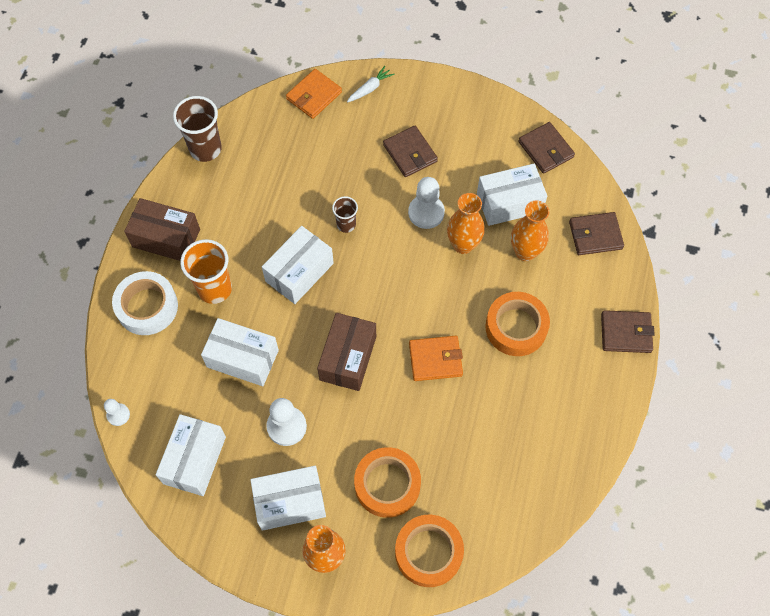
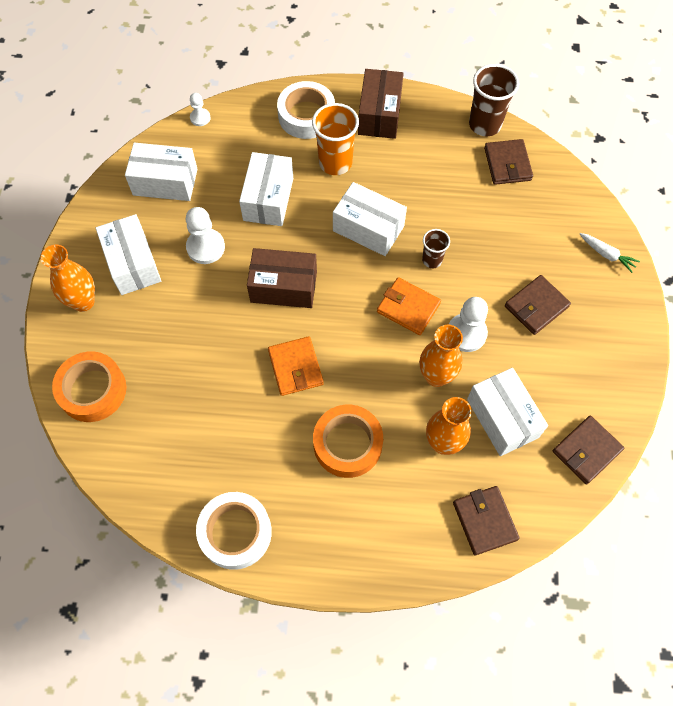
camera: 80 degrees right, 0 degrees up
orange wallet [286,69,342,119] -> orange wallet moved to [377,277,441,335]
orange tape [354,447,421,518] -> none
brown wallet [601,310,655,353] -> brown wallet moved to [484,139,533,185]
none -> white tape [196,492,272,570]

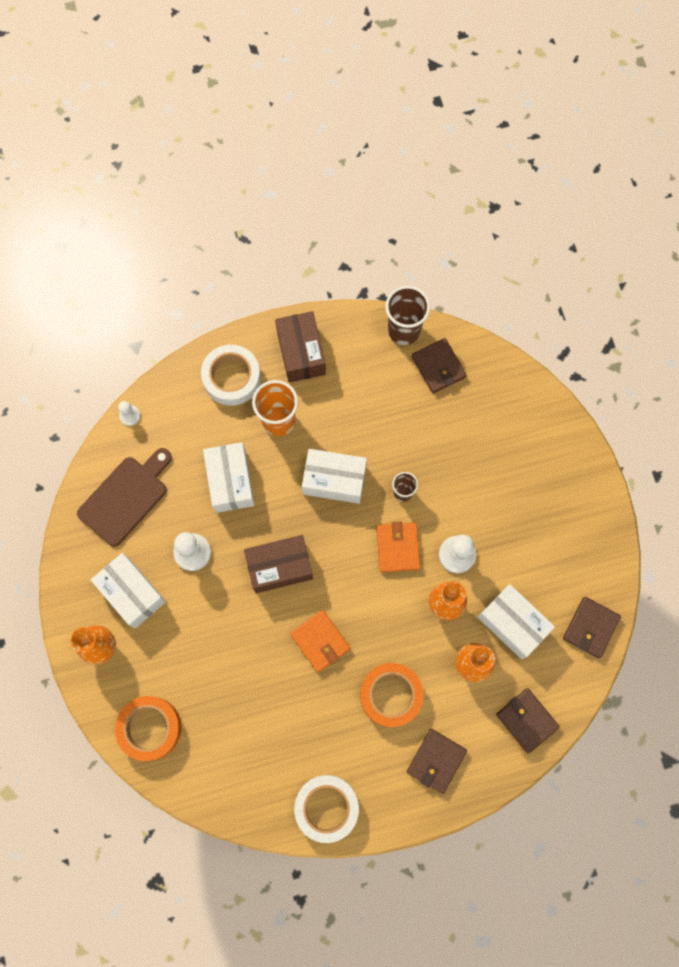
camera: 20 degrees left, 10 degrees up
white box [125,143,197,201] -> brown cutting board [77,448,172,547]
orange wallet [377,277,441,335] -> orange wallet turned 75 degrees clockwise [377,521,421,573]
brown wallet [505,275,571,335] -> brown wallet moved to [407,729,467,794]
white carrot [580,233,640,273] -> none

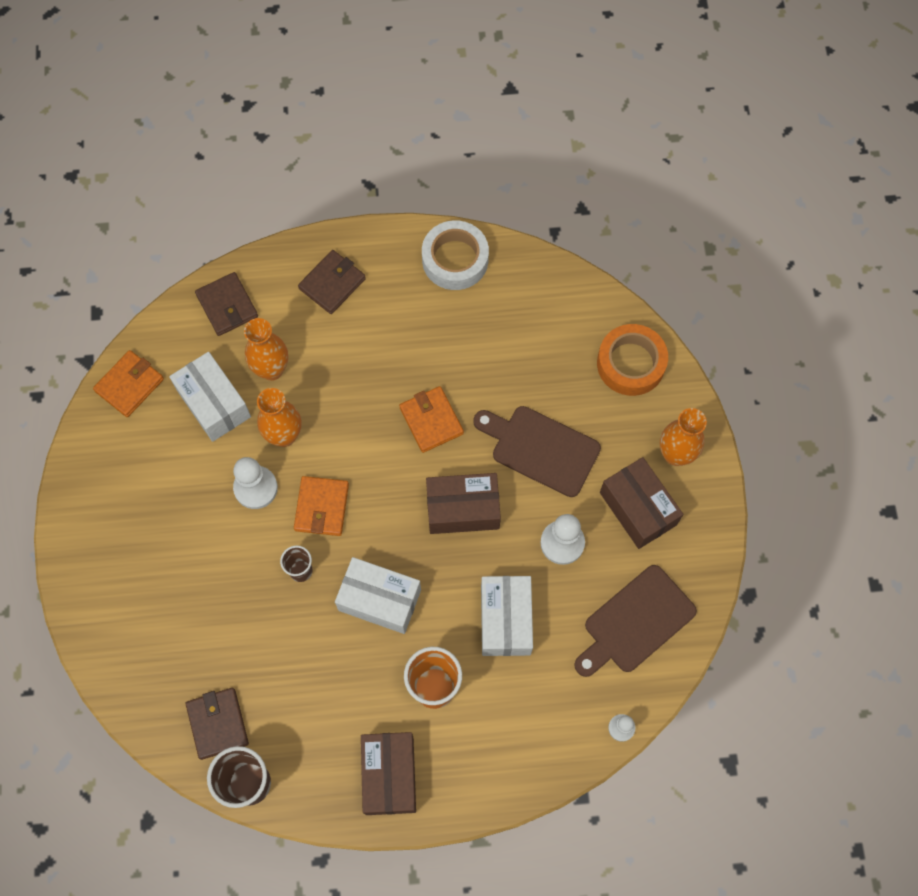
camera: 170 degrees left, 5 degrees down
white box [91,553,166,629] -> brown box [600,457,683,549]
white tape [201,345,261,406] -> none
orange tape [360,663,424,727] -> none
brown wallet [563,597,621,658] -> orange wallet [93,350,164,417]
none -> brown cutting board [473,406,601,497]

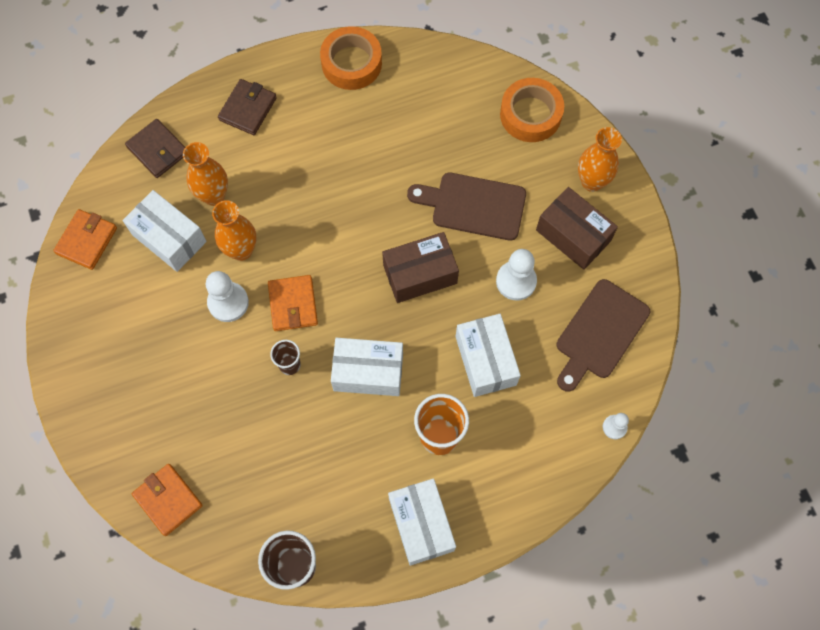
camera: 15 degrees left, 0 degrees up
brown wallet [186,688,249,760] -> none
brown box [361,732,416,815] -> white box [388,478,456,566]
orange wallet [399,386,464,453] -> orange wallet moved to [132,464,203,536]
white tape [422,220,489,290] -> orange tape [320,26,382,90]

